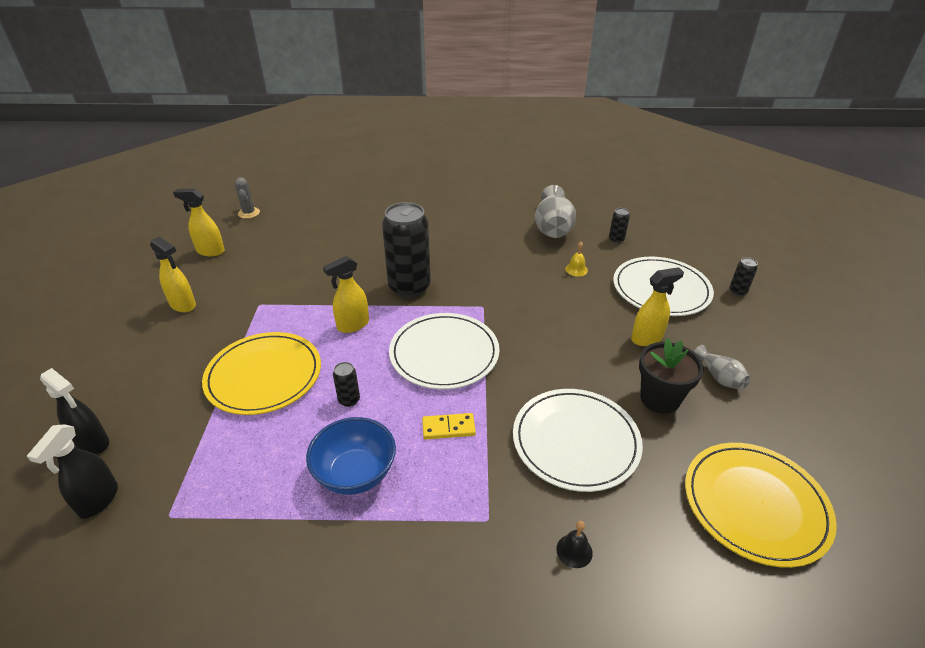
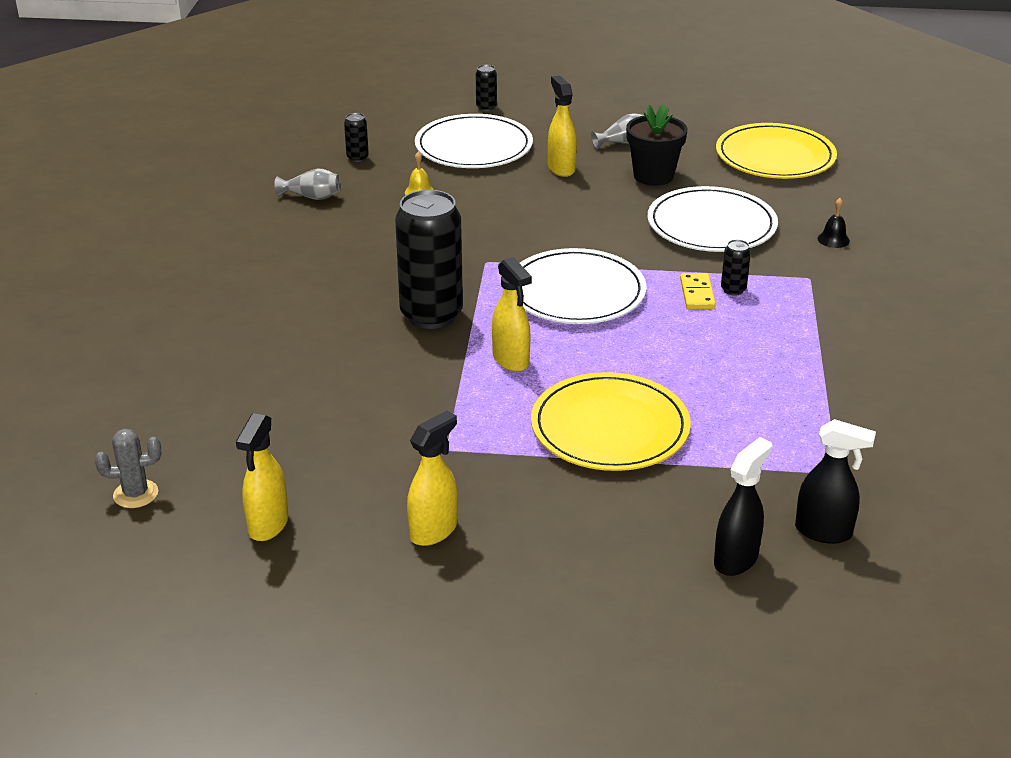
camera: 85 degrees left, 5 degrees down
blue bowl [306,417,396,495] -> none
black can [333,362,360,407] -> black can moved to [721,239,751,296]
grey vase [535,185,576,238] -> grey vase [274,169,341,200], size x0.53

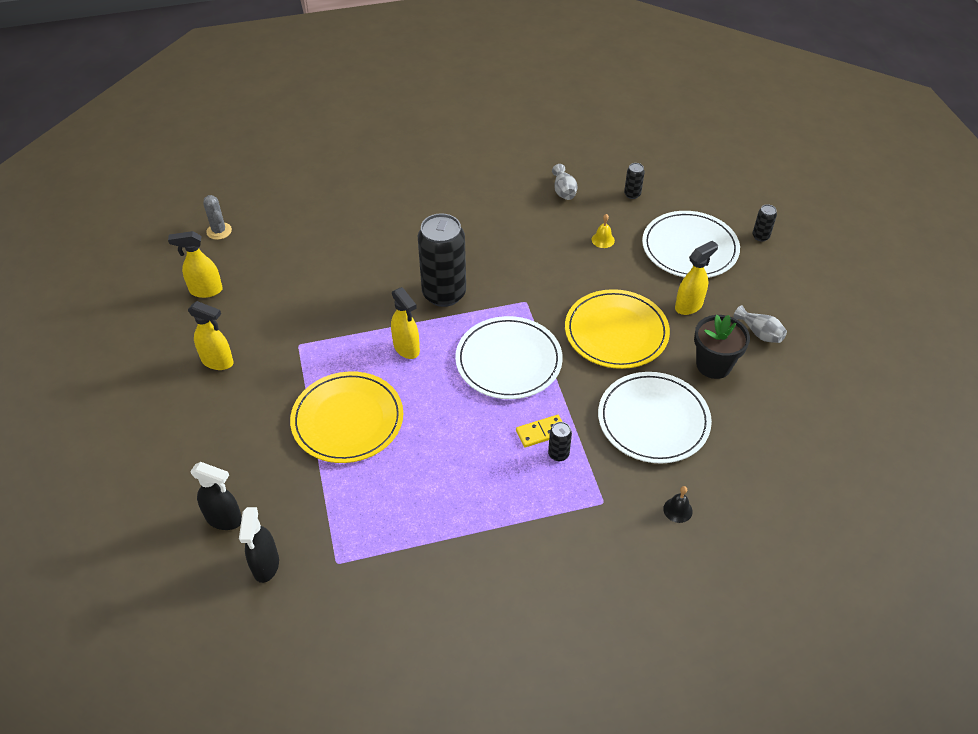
camera: 70 degrees right, 15 degrees up
yellow spray bottle [492,257,532,372] -> yellow spray bottle turned 75 degrees counterclockwise [391,287,420,359]
yellow plate [716,123,837,179] -> yellow plate moved to [565,289,670,369]

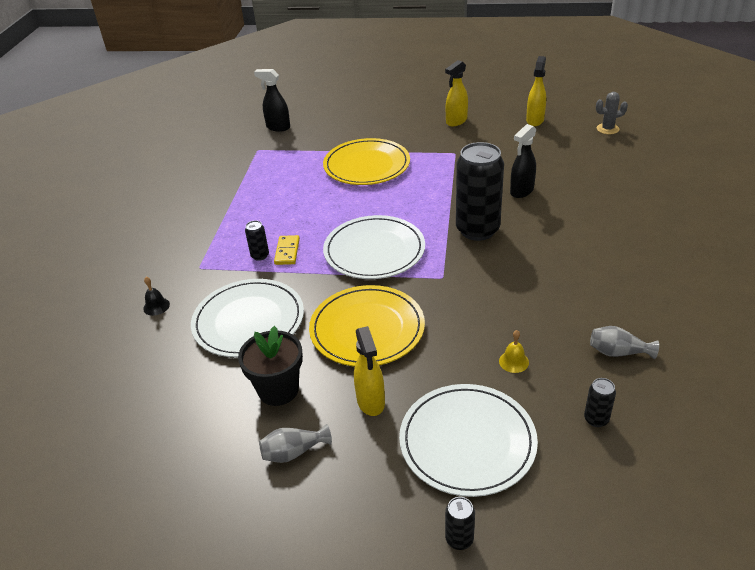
camera: 115 degrees right, 10 degrees down
black spray bottle [190,462,242,530] -> black spray bottle moved to [510,124,536,198]
yellow spray bottle [391,287,420,359] -> none

